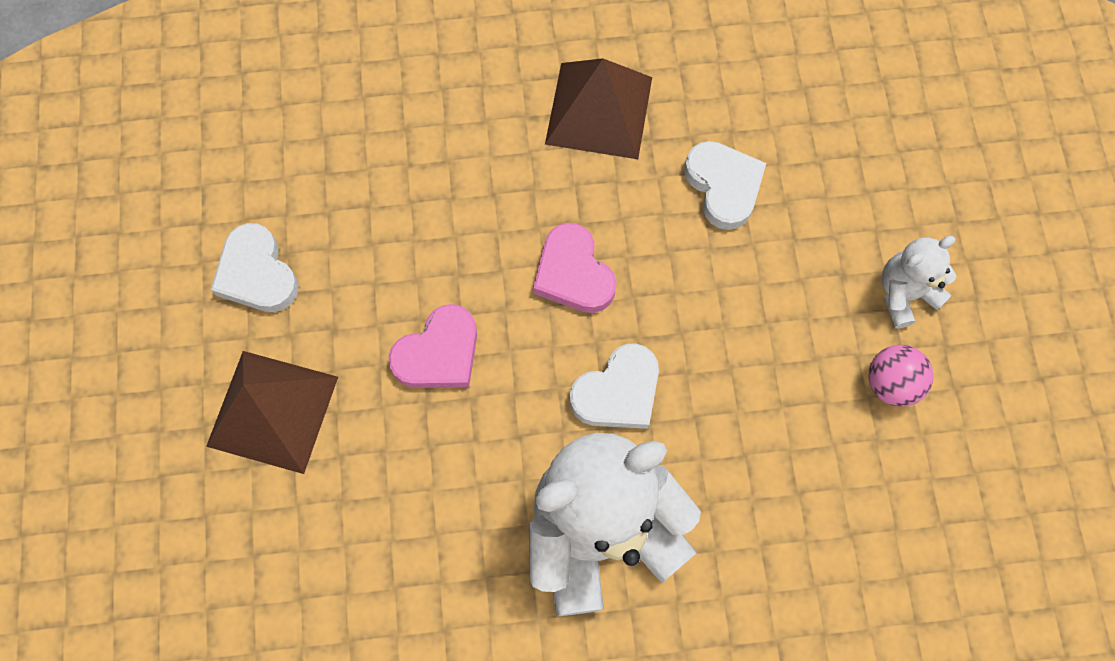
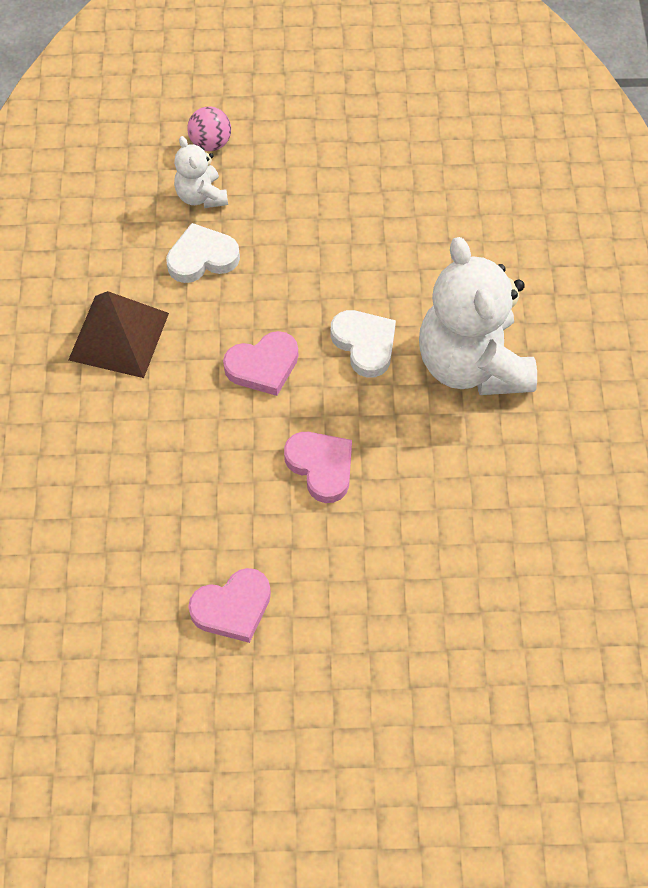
camera: 85 degrees left, 10 degrees down
brown pyramid [206,351,338,474] -> none
white heart [211,223,299,312] -> pink heart [188,568,271,643]
pink ball [869,345,934,407] -> pink ball moved to [187,106,231,151]
white teddy bear [881,236,956,329] -> white teddy bear moved to [174,136,228,208]

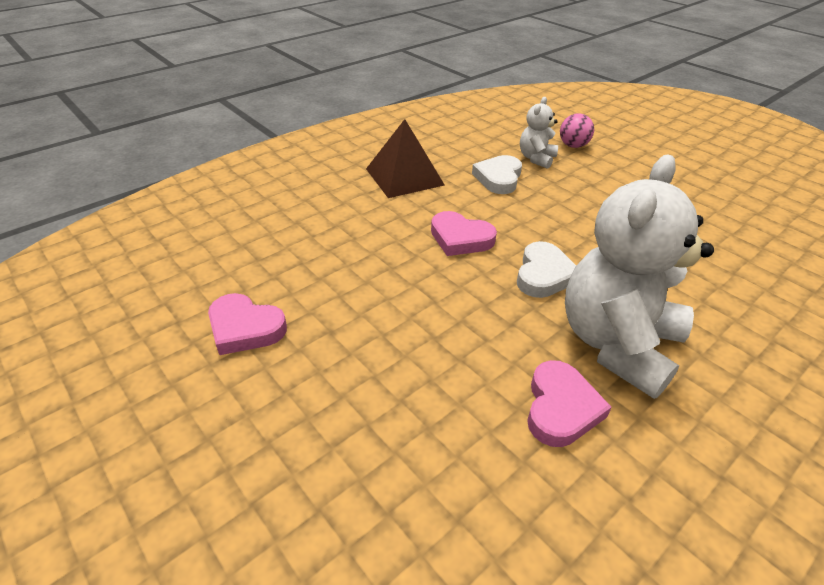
camera: 50 degrees right, 20 degrees down
white heart [166,223,240,283] -> white heart turned 105 degrees counterclockwise [472,155,522,194]
pink heart [284,432,352,503] -> pink heart moved to [527,360,612,447]

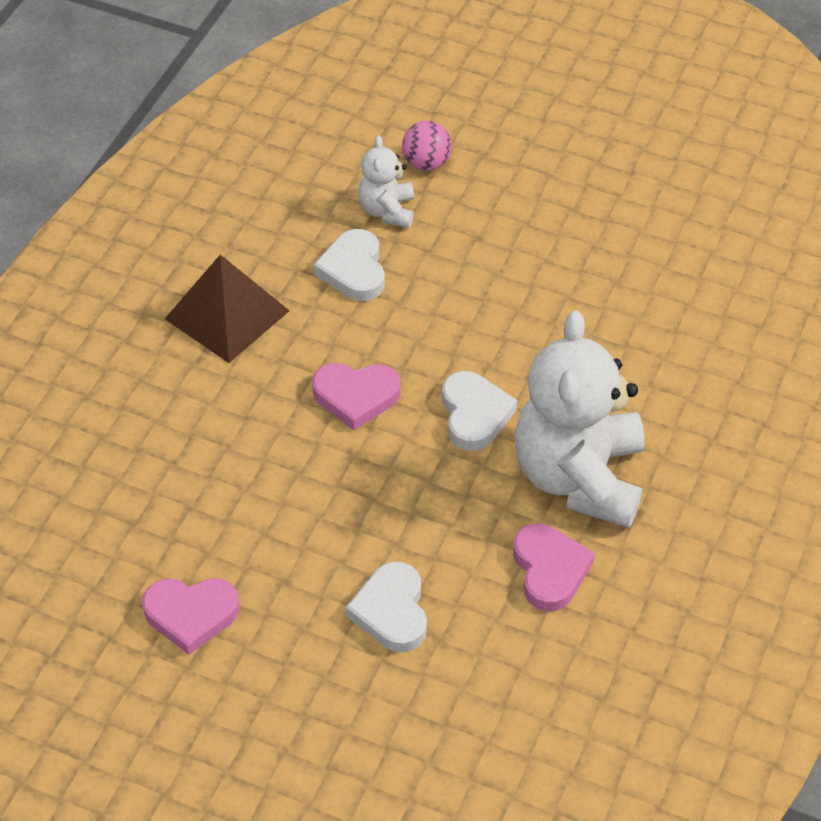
camera: 25 degrees left, 10 degrees up
none -> white heart [346,562,427,652]

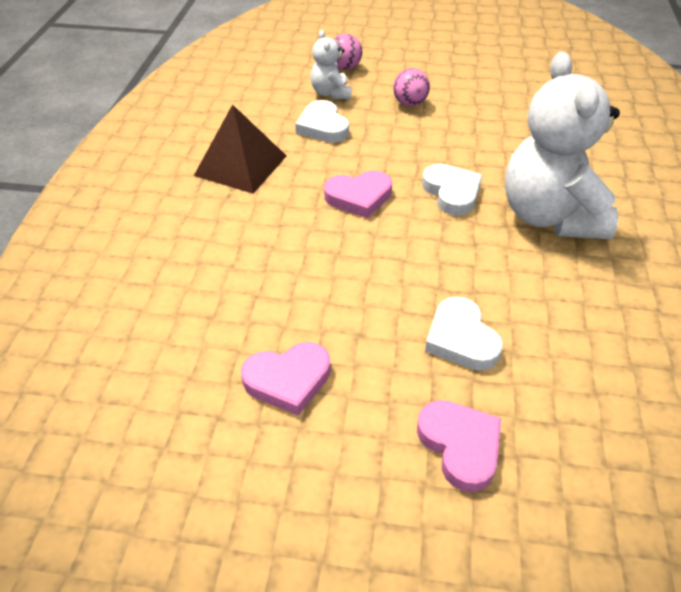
camera: 15 degrees left, 5 degrees down
pink heart [513,524,595,611] -> pink heart moved to [417,400,501,492]
none -> pink ball [393,68,430,106]

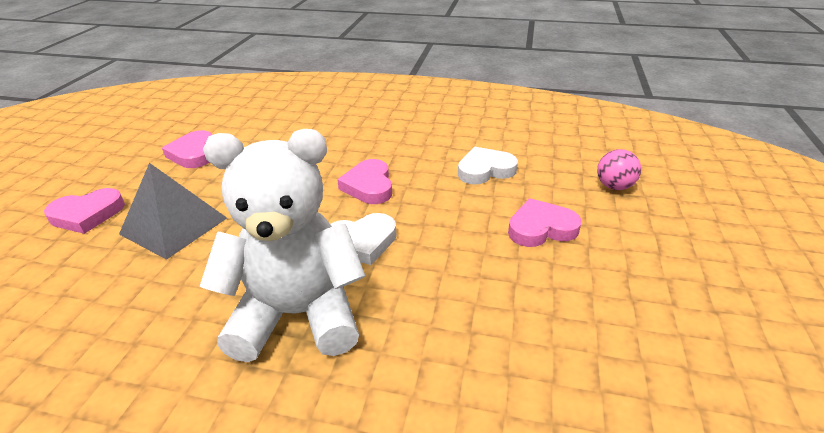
camera: 95 degrees right, 10 degrees down
brown pyramid [194,104,286,194] -> none
white teddy bear [311,30,351,99] -> none
pink ball [393,68,430,106] -> pink heart [508,198,582,247]
white heart [425,297,503,371] -> grey pyramid [119,163,227,260]

